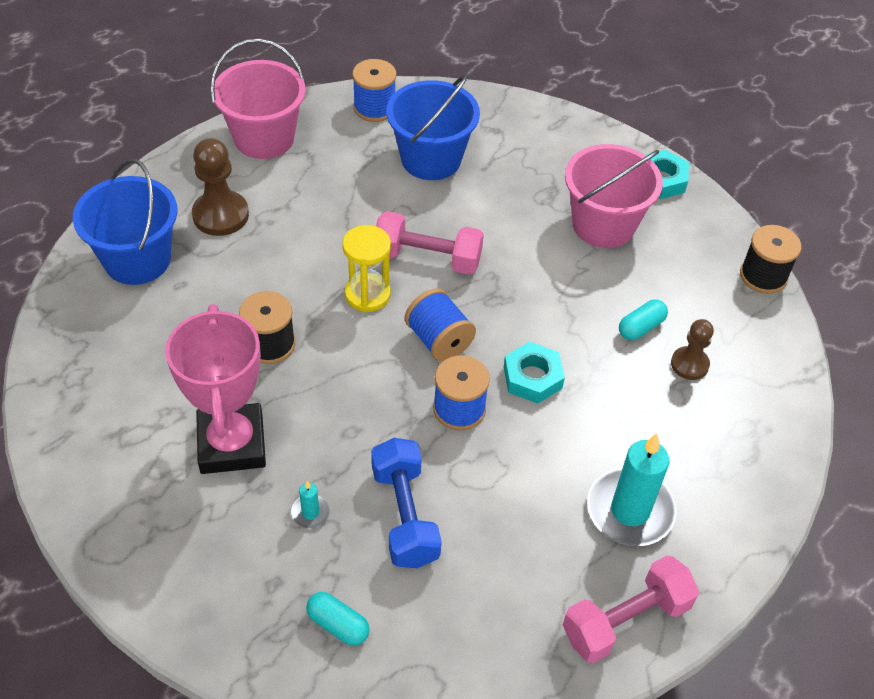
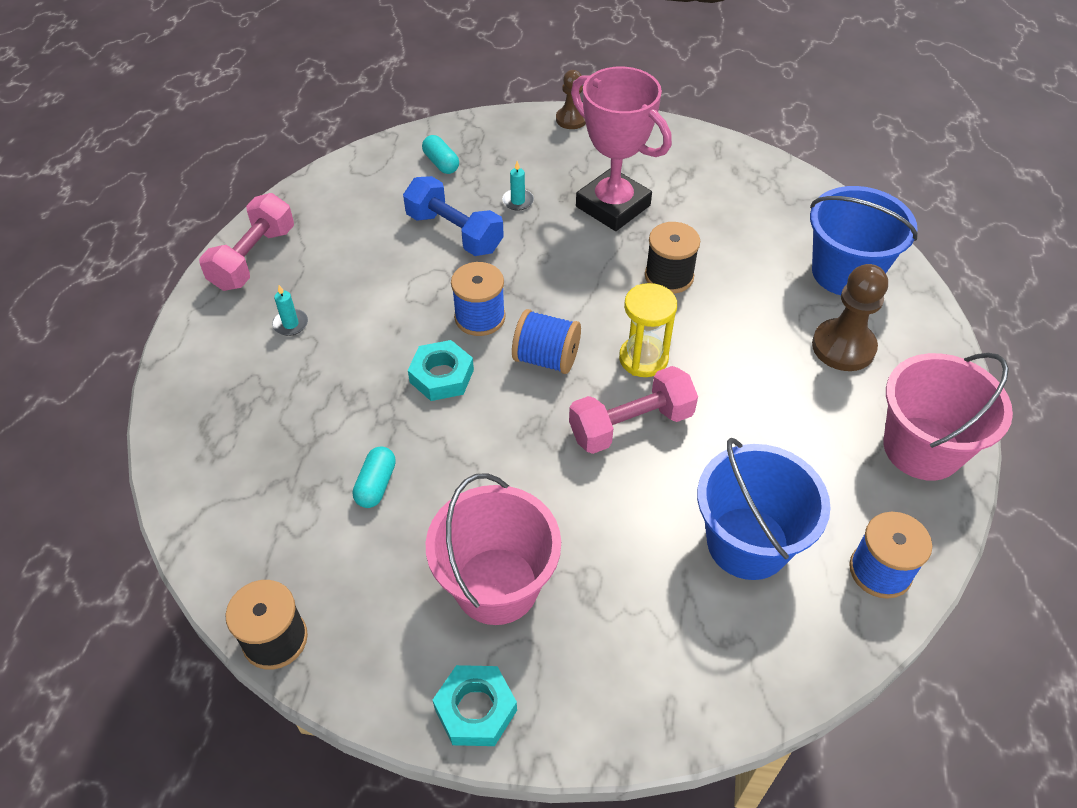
camera: 145 degrees right, 0 degrees up
turquoise capsule [306,592,370,646] -> turquoise capsule turned 60 degrees clockwise [422,135,459,174]
turquoise candle [587,433,677,546] -> turquoise candle [272,285,308,336], size x0.44
brown pawn [671,319,714,380] -> brown pawn moved to [556,70,586,129]

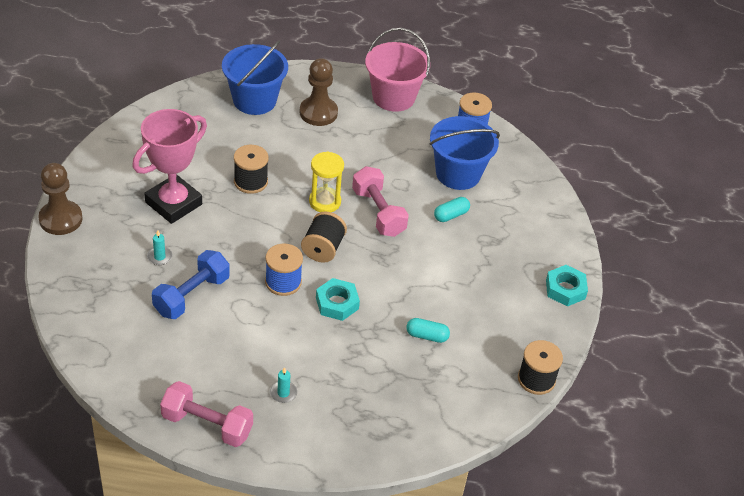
camera: 95 degrees left, 5 degrees down
turquoise capsule [422,135,459,174] -> turquoise capsule moved to [434,197,470,222]
pink bucket [426,473,561,625] -> none
blue spool [512,309,581,374] -> black spool [301,211,347,263]
brown pawn [556,70,586,129] -> brown pawn [38,163,83,235], size x1.60

